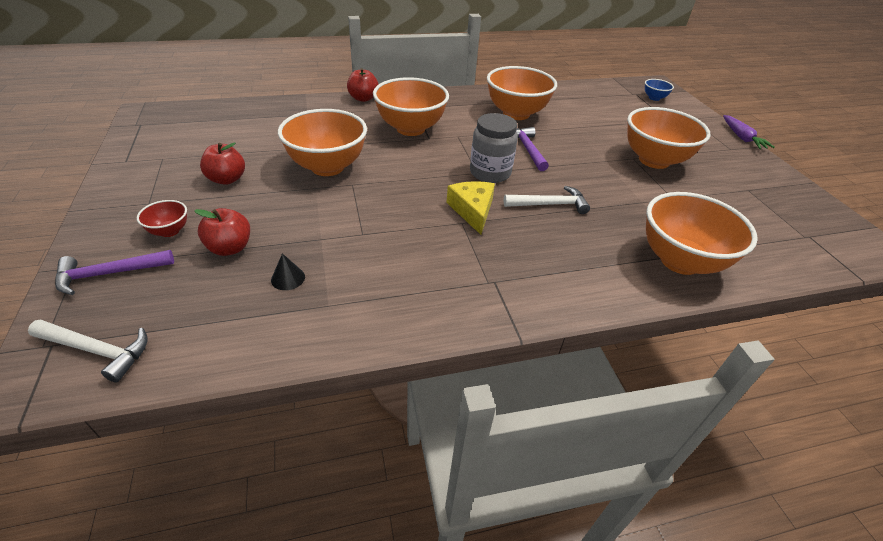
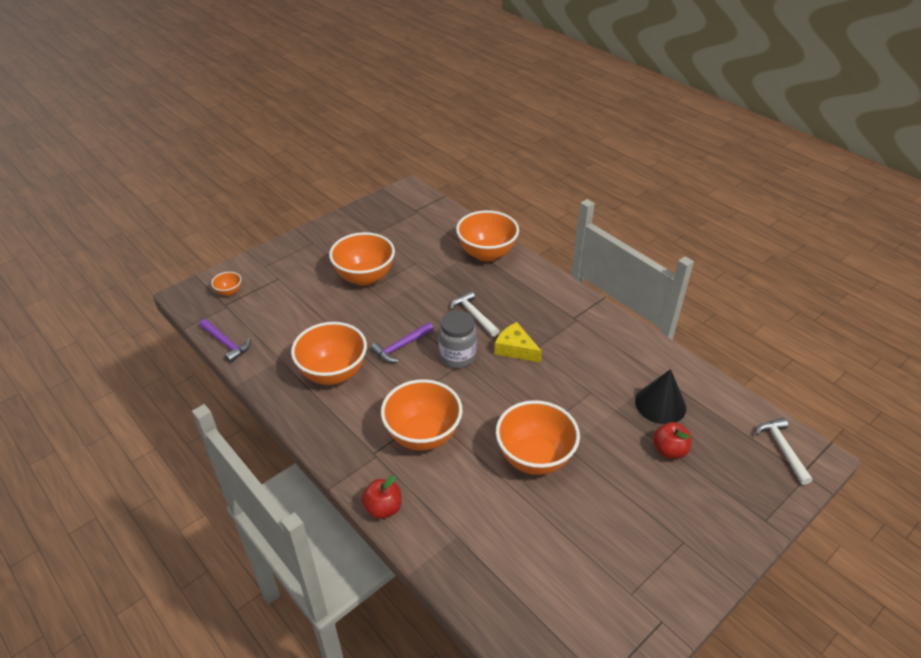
camera: 115 degrees left, 0 degrees up
purple hammer [55,250,174,295] -> purple hammer moved to [199,319,251,363]
red bowl [137,200,187,237] -> none
red apple [200,142,245,185] -> none
black cone [271,253,305,290] -> black cone [635,369,686,424], size x2.17
yellow cheese [447,181,495,235] -> yellow cheese turned 75 degrees clockwise [494,322,542,363]
blue bowl [645,79,674,101] -> orange bowl [211,272,241,296]
purple carrot [723,115,775,149] -> none

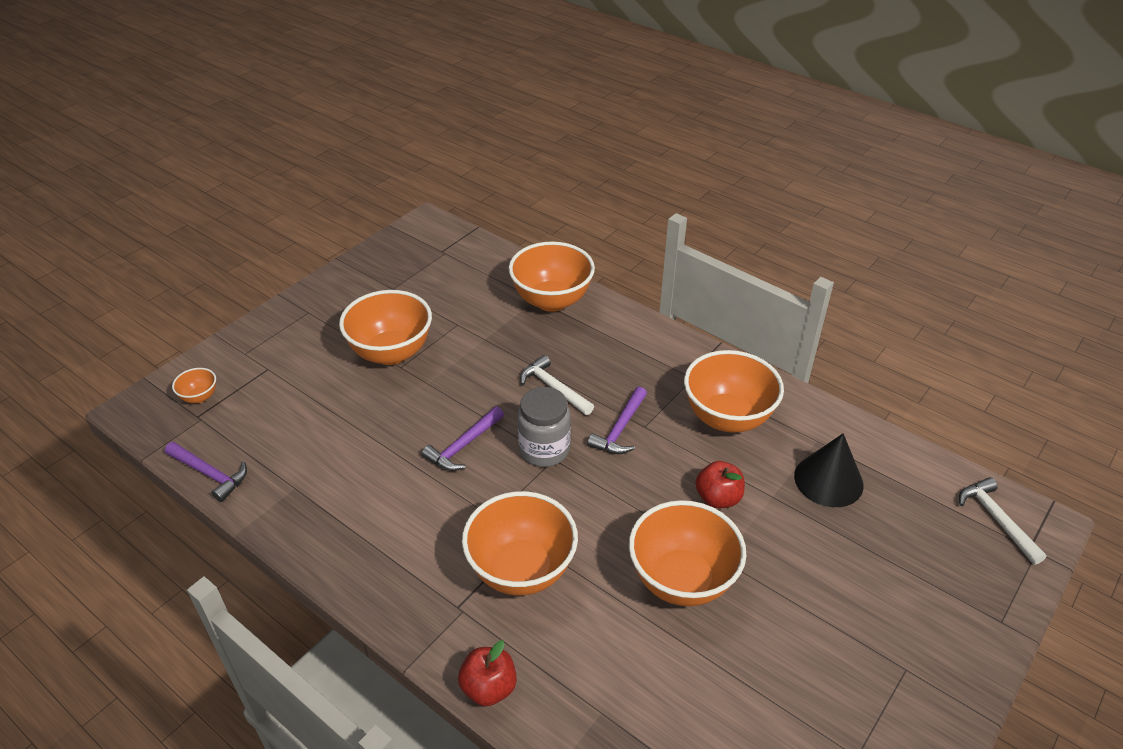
camera: 10 degrees left, 0 degrees up
orange bowl [291,322,367,385] -> orange bowl moved to [684,350,784,433]
yellow cheese [494,322,542,363] -> purple hammer [587,387,647,454]
red apple [653,422,692,459] -> red apple moved to [696,461,745,508]

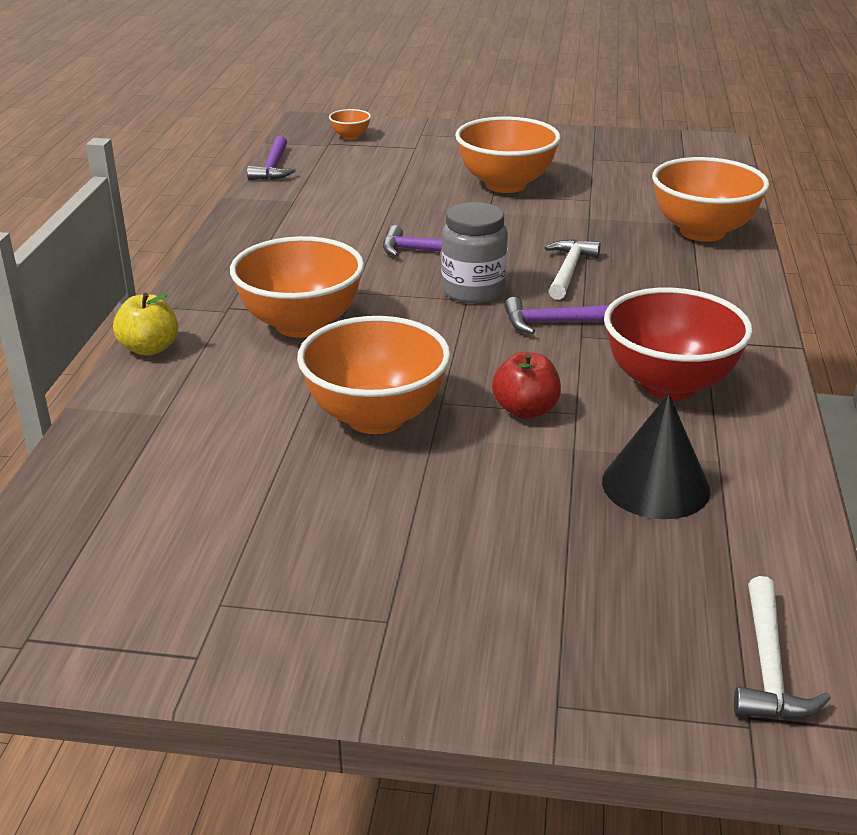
camera: 60 degrees right, 10 degrees down
red apple [458,641,517,706] -> yellow apple [113,293,178,356]
orange bowl [684,350,784,433] -> red bowl [604,288,753,400]
white hammer [959,477,1047,565] -> white hammer turned 150 degrees clockwise [734,576,831,719]

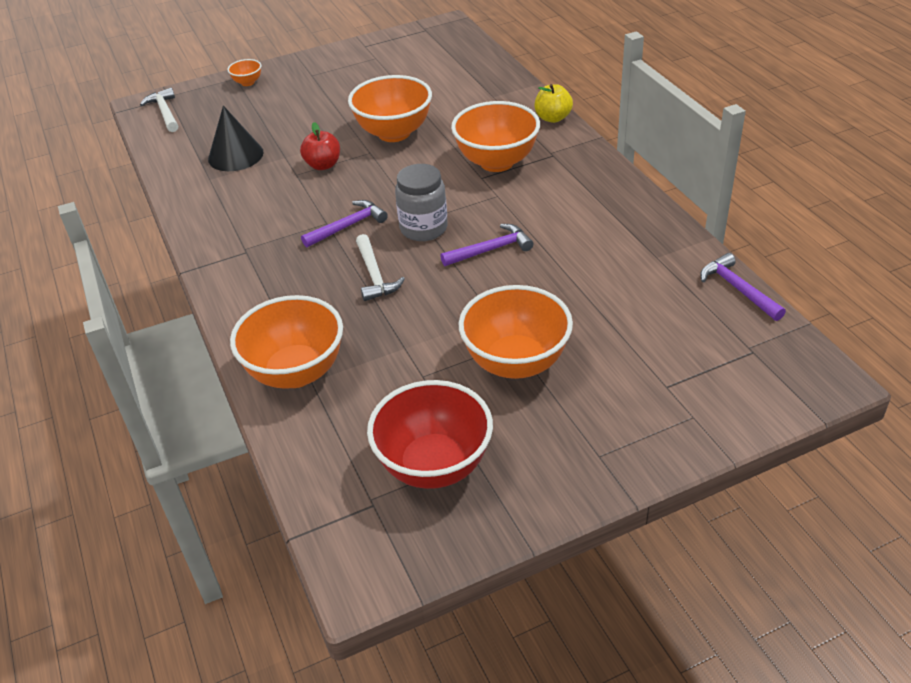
camera: 150 degrees right, 10 degrees up
orange bowl [329,109,371,140] -> orange bowl moved to [228,59,261,86]
red bowl [604,288,753,400] -> red bowl moved to [367,380,493,489]

